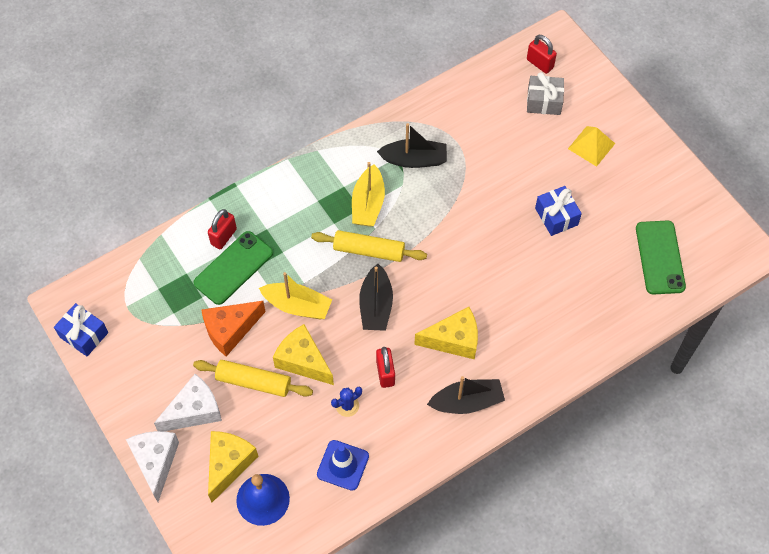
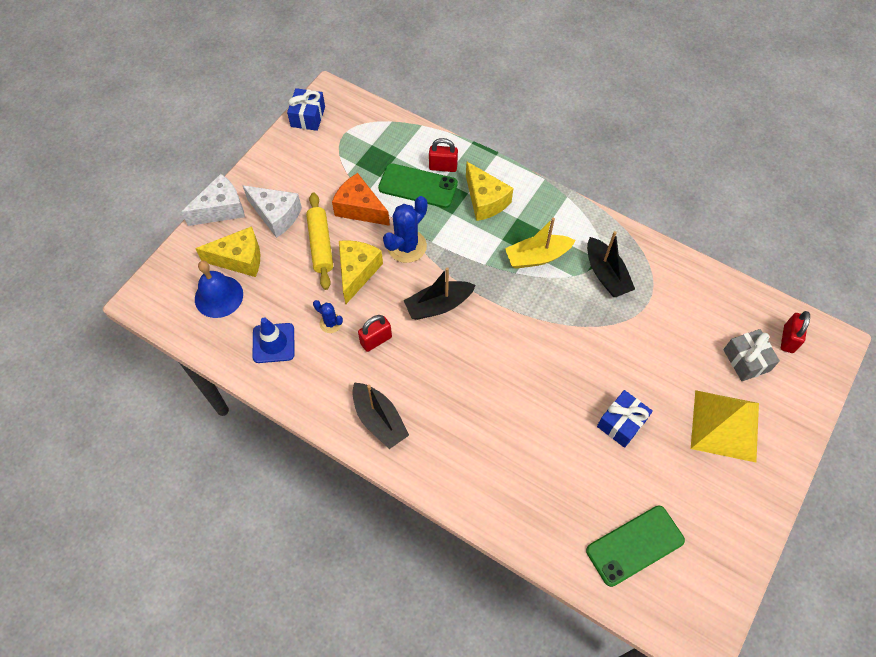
camera: 65 degrees right, 0 degrees up
yellow boat [259,272,332,319] -> blue cactus [383,196,427,263]
yellow rolling pin [311,230,427,262] -> none
yellow cheese [414,307,478,360] -> yellow cheese moved to [466,161,514,221]
yellow pyramid [568,126,615,167] -> yellow pyramid [691,390,759,462], size x1.63

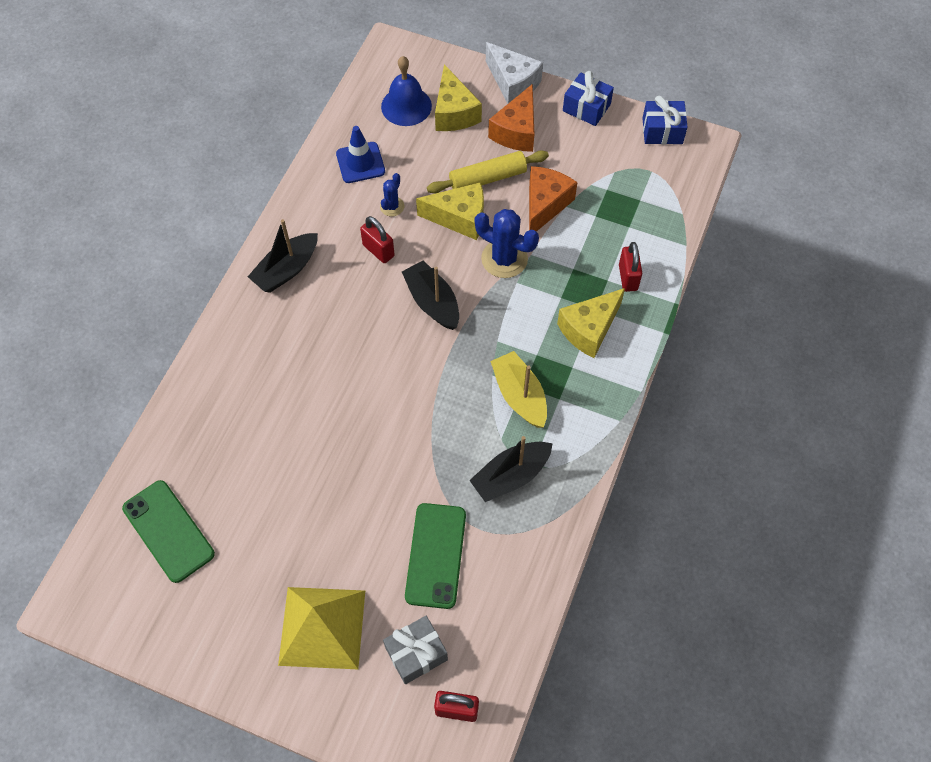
camera: 80 degrees right, 0 degrees up
white cheese [242,185,302,238] -> orange cheese [488,84,534,152]
green phone [378,163,458,208] -> green phone moved to [405,503,466,609]
blue gift [597,390,653,448] -> blue gift moved to [563,71,614,126]

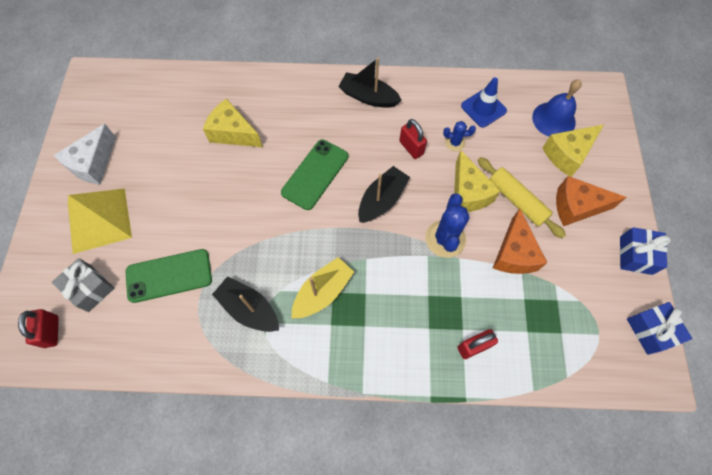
camera: 70 degrees right, 5 degrees up
green phone [122,480,215,583] -> green phone moved to [281,140,348,210]
red padlock [360,216,395,263] -> red padlock turned 60 degrees counterclockwise [399,119,427,159]
white cheese [486,42,543,104] -> white cheese moved to [54,124,116,185]
orange cheese [529,166,578,232] -> orange cheese turned 90 degrees clockwise [493,208,547,274]
yellow cheese [557,288,625,358] -> yellow cheese moved to [203,98,263,147]

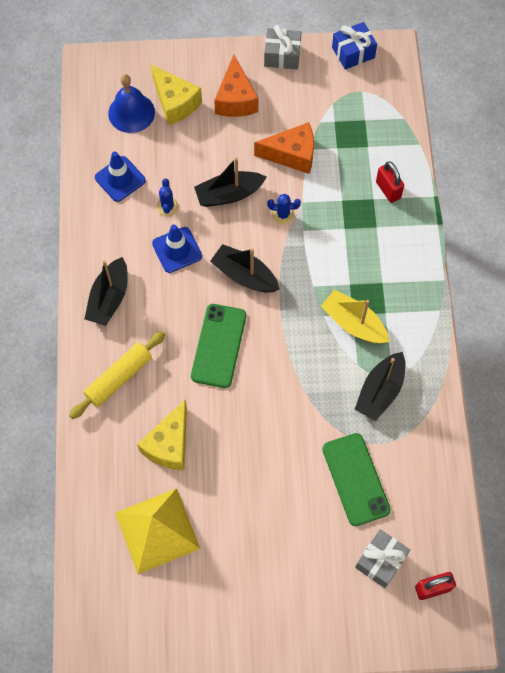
camera: 95 degrees left, 0 degrees up
white cheese [54,124,116,185] -> none
yellow pyramid [68,188,132,254] -> yellow pyramid moved to [115,488,200,574]
green phone [281,140,348,210] -> green phone turned 75 degrees clockwise [191,304,246,388]
red padlock [399,119,427,159] -> blue traffic cone [152,225,202,273]
blue cactus [426,193,470,258] -> blue cactus [267,194,301,225], size x0.54
yellow cheese [454,150,500,212] -> black boat [194,157,266,207]
yellow rolling pin [478,157,566,238] -> yellow rolling pin moved to [69,331,165,419]
blue gift [620,227,671,275] -> grey gift [264,25,301,69]

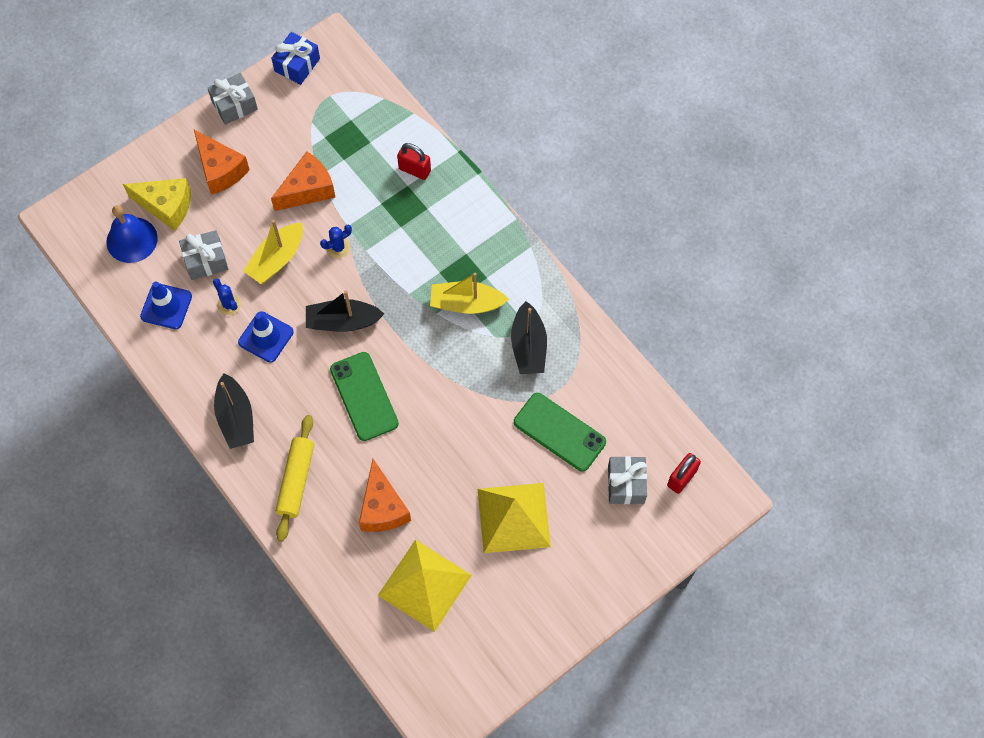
camera: 35 degrees left, 0 degrees up
yellow cheese [137,400,187,471] -> orange cheese [359,459,411,532]
black boat [194,157,266,207] -> yellow boat [243,220,303,284]
none -> grey gift [179,230,228,280]
none -> yellow pyramid [478,483,551,553]

